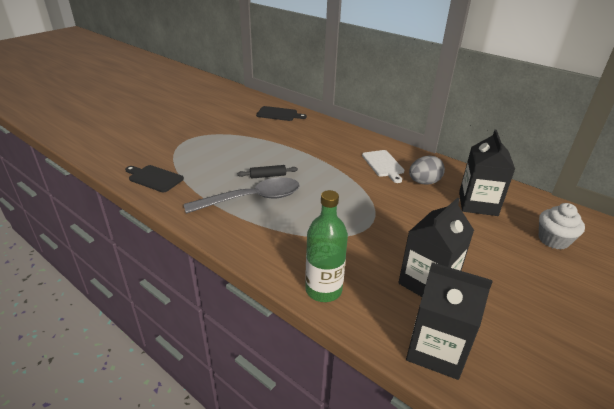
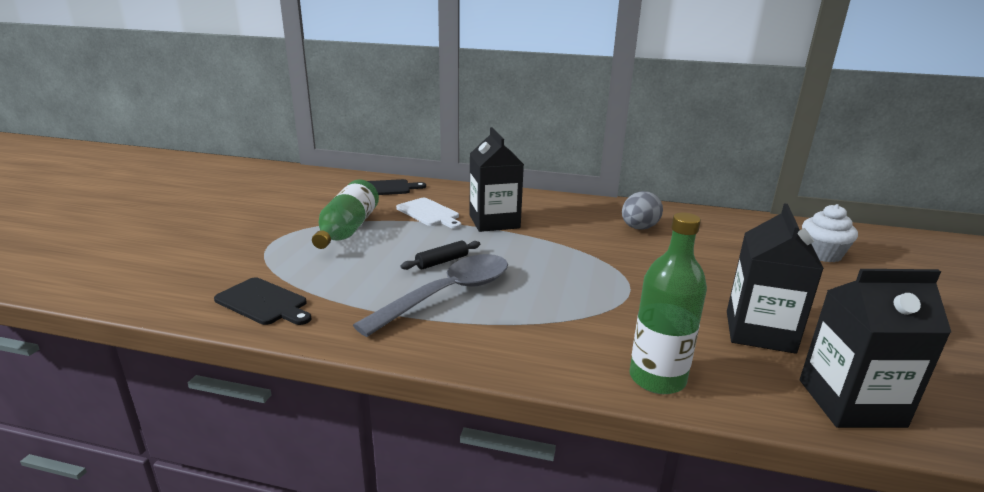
camera: 25 degrees left, 10 degrees down
black cutting board [125,165,184,192] -> black cutting board turned 150 degrees counterclockwise [214,277,311,325]
white cutting board [362,150,404,183] -> white cutting board moved to [396,198,461,229]
black carton [459,130,515,216] -> black carton moved to [470,127,524,232]
none -> green bottle [312,179,379,249]

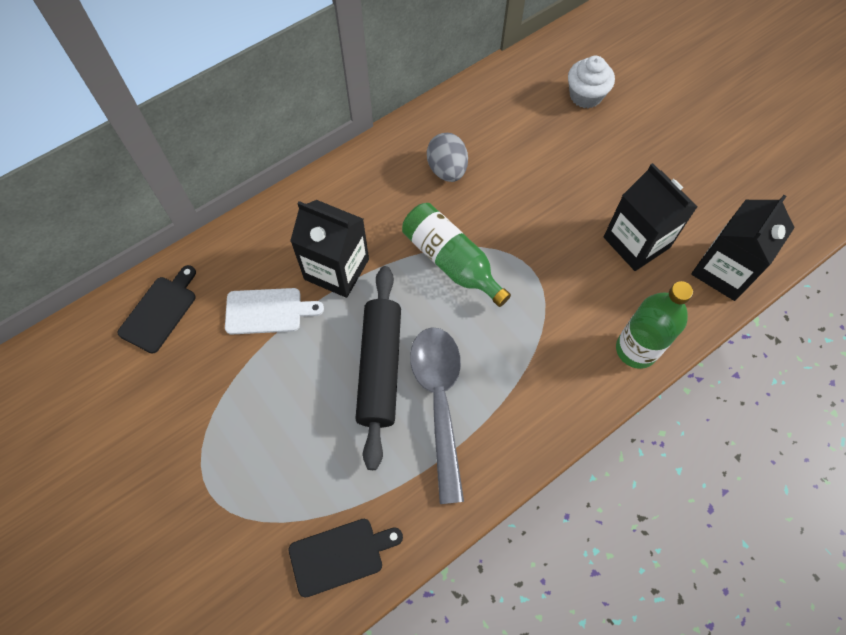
camera: 50 degrees left, 40 degrees up
green bottle [312,179,379,249] -> green bottle moved to [402,203,511,307]
black rolling pin [401,241,480,270] -> black rolling pin [355,266,401,470], size x2.15

